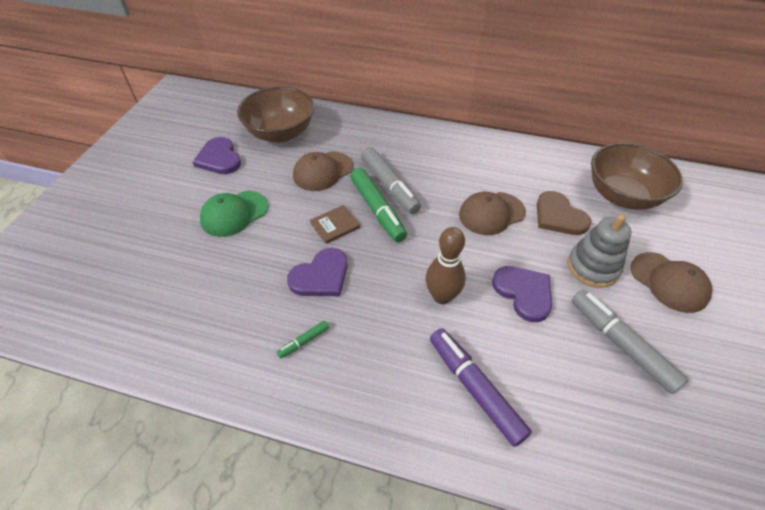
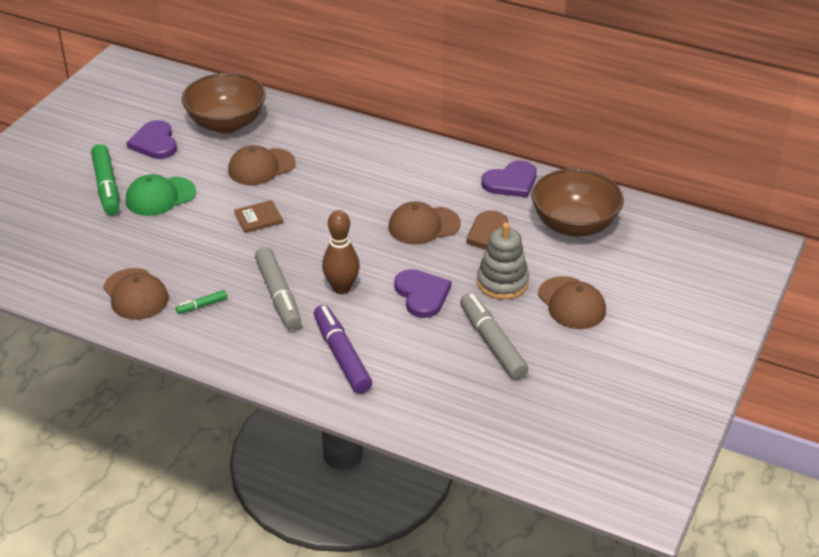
camera: 10 degrees right, 10 degrees down
purple heart [287,248,348,296] -> purple heart moved to [481,160,537,198]
green marker [350,168,407,242] -> green marker moved to [91,144,119,215]
grey marker [361,147,421,214] -> grey marker moved to [255,247,301,330]
none -> brown cap [103,268,169,320]

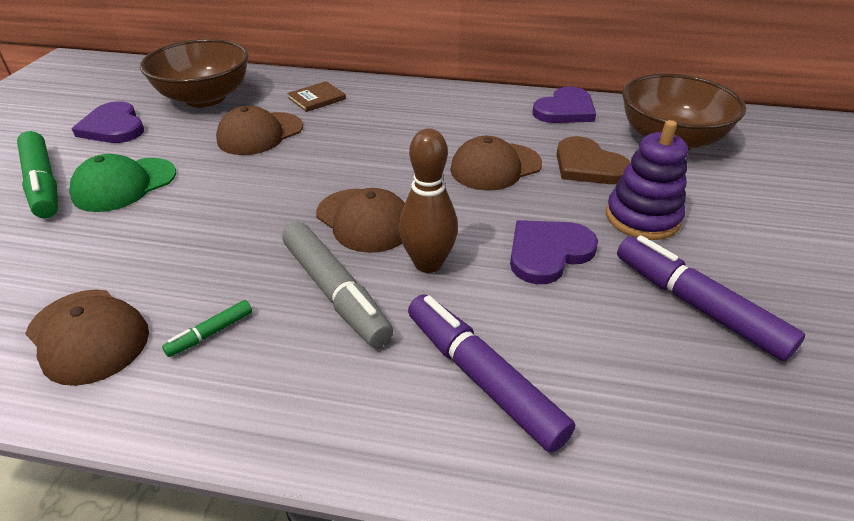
camera: 15 degrees left, 0 degrees up
brown book [234,200,283,233] -> brown book moved to [287,81,346,112]
purple heart [394,269,451,318] -> purple heart turned 90 degrees counterclockwise [510,220,598,284]
grey marker [460,293,528,380] -> purple marker [617,235,805,361]
grey stacking toy [477,222,529,300] -> purple stacking toy [606,120,688,240]
brown cap [538,276,606,329] -> brown cap moved to [316,188,405,253]

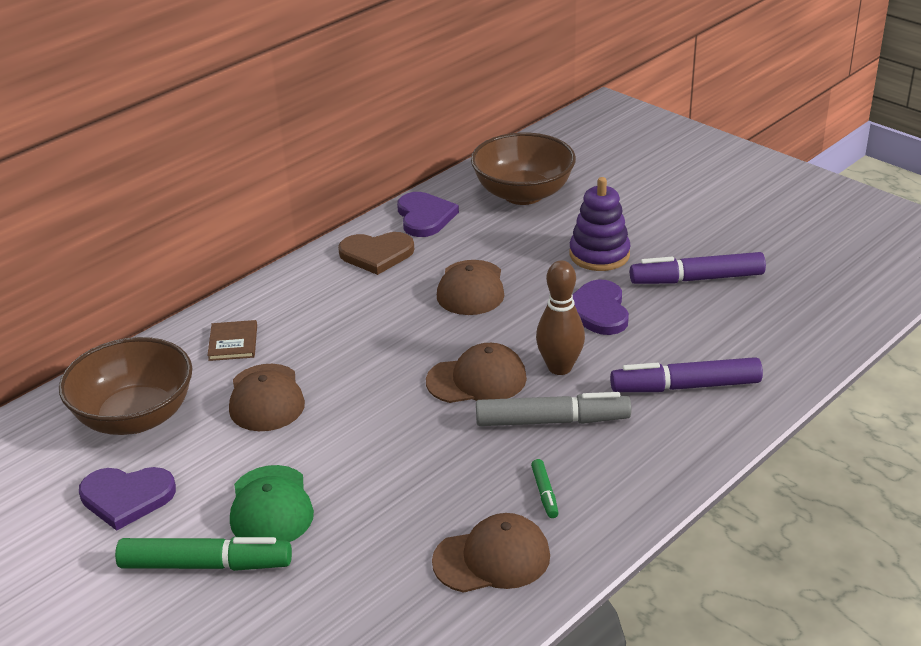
camera: 55 degrees left, 5 degrees down
brown heart [556,136,631,184] -> brown heart moved to [338,232,414,275]

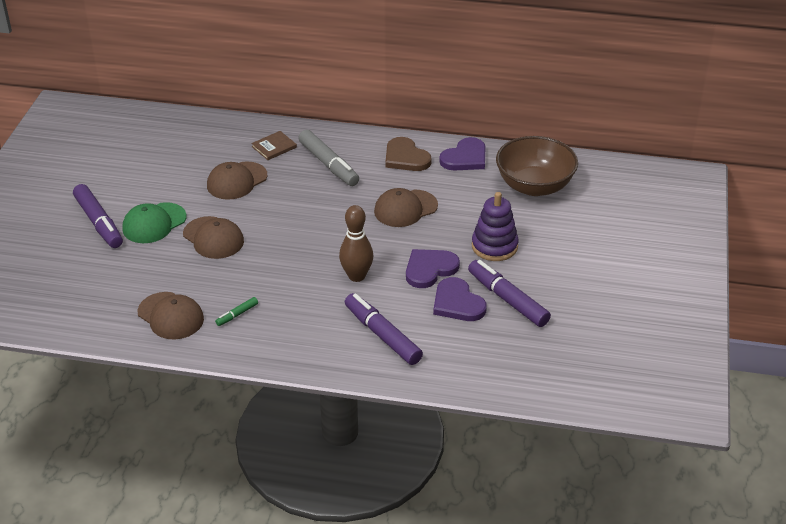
camera: 55 degrees right, 5 degrees up
brown bowl [59,337,192,435] -> none
purple heart [79,467,176,531] -> purple heart moved to [433,277,487,321]
green marker [115,537,292,571] -> purple marker [73,184,123,248]
brown cap [426,343,527,403] -> brown cap moved to [183,216,244,259]
grey marker [476,392,631,426] -> grey marker moved to [298,130,359,186]

